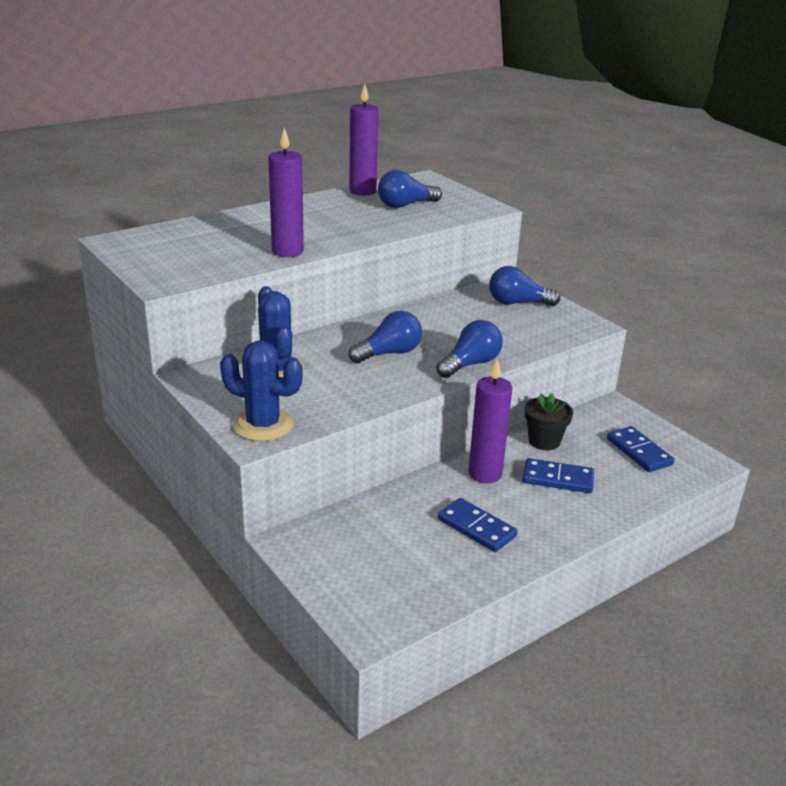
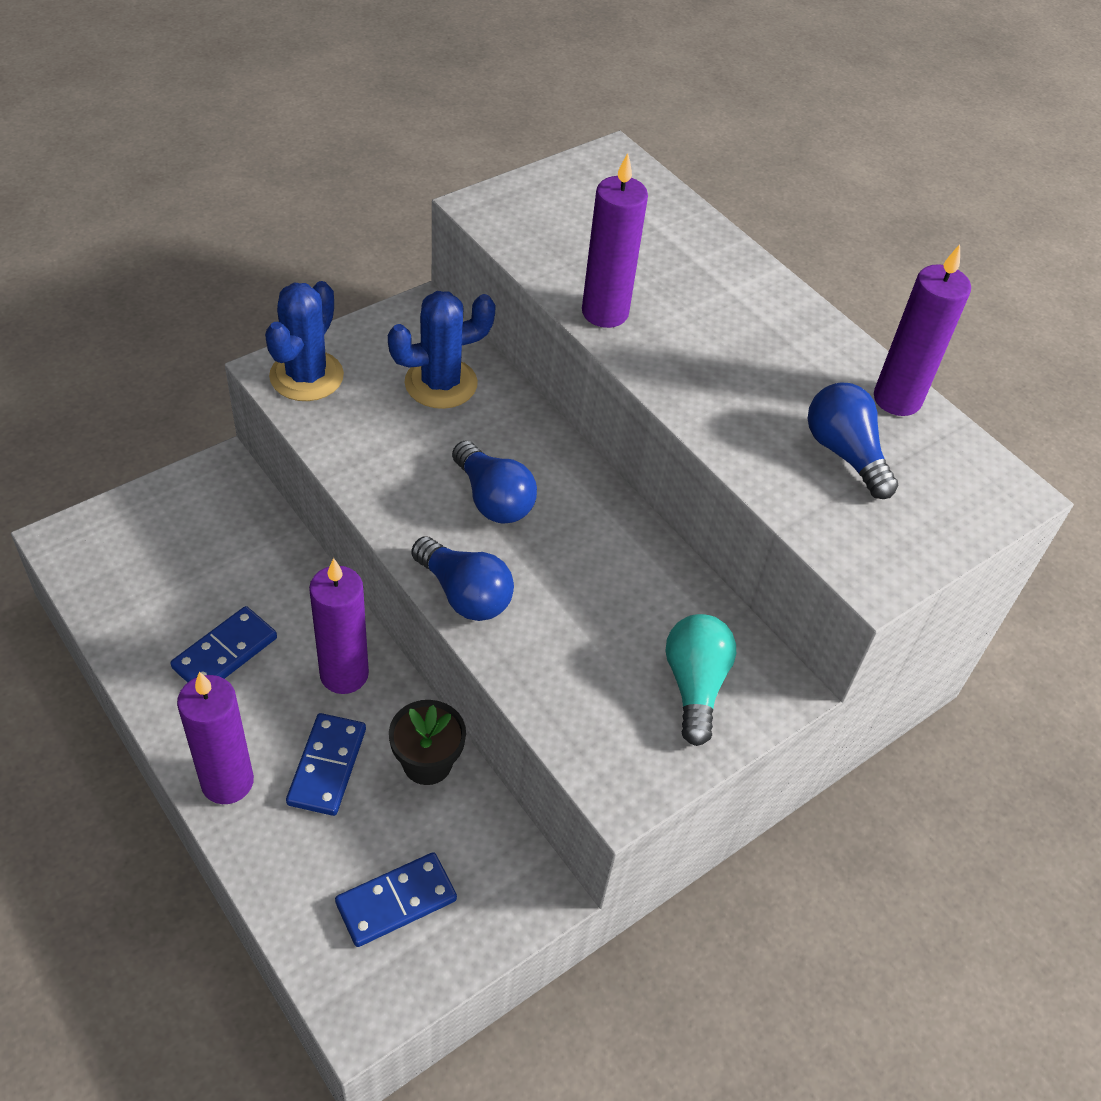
camera: 85 degrees right, 20 degrees up
blue light bulb [489,266,560,306] -> turquoise light bulb [666,614,736,746]
none -> purple candle [177,671,254,804]

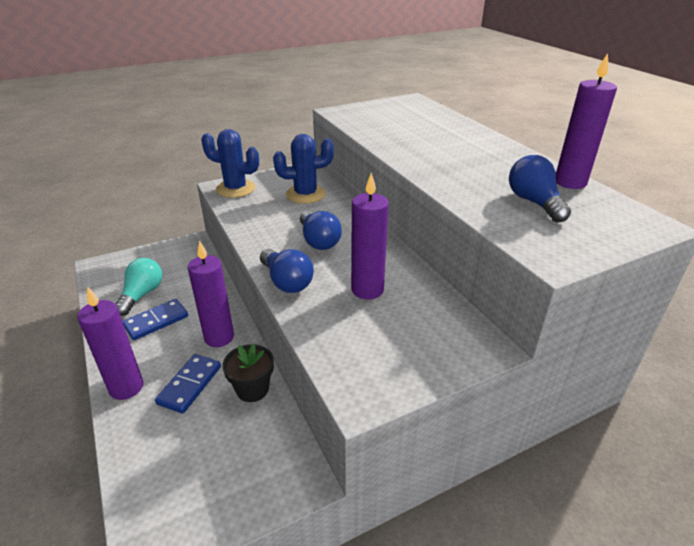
camera: 15 degrees right, 15 degrees down
blue cactus [265,281,344,401] -> blue cactus turned 75 degrees clockwise [201,129,259,198]
blue domino [335,852,457,947] -> none
purple candle [582,153,648,328] -> purple candle moved to [351,173,389,300]
turquoise light bulb [666,614,736,746] -> turquoise light bulb moved to [116,258,162,316]

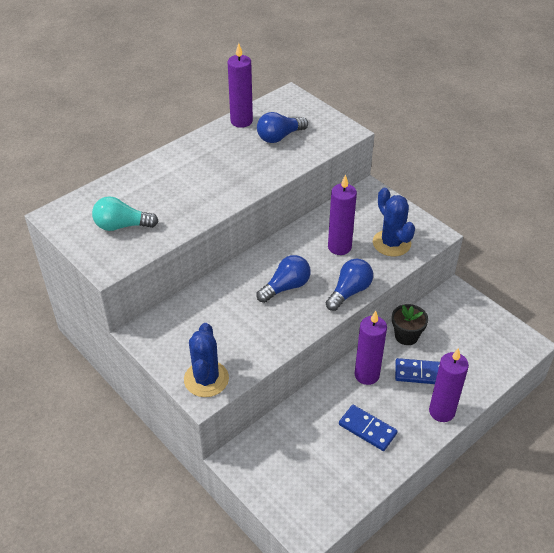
camera: 105 degrees left, 10 degrees up
turquoise light bulb [116,258,162,316] -> turquoise light bulb moved to [92,196,159,231]
blue cactus [273,134,334,204] -> blue cactus moved to [373,188,415,257]

